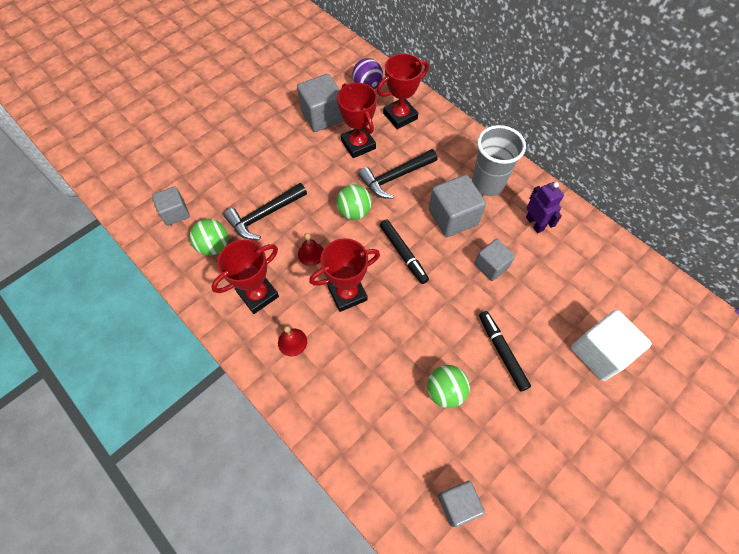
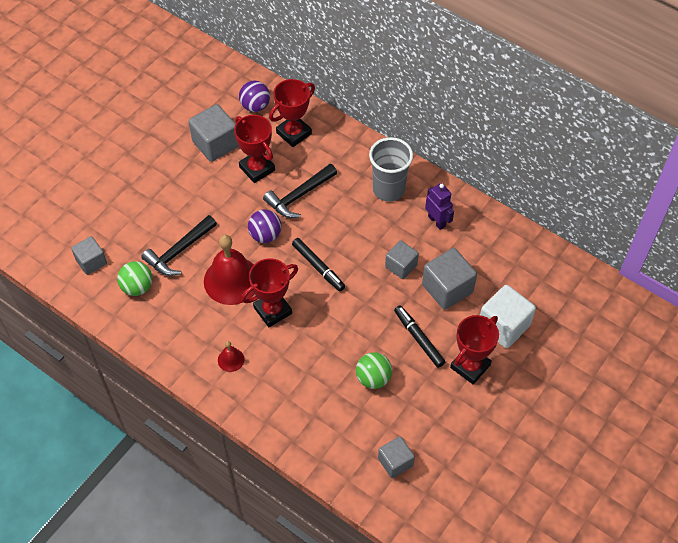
camera: 10 degrees left, 5 degrees down
red trophy [211,240,279,314] -> red trophy moved to [450,315,499,385]
red bell [298,233,323,266] -> red bell [204,235,255,305], size x2.20
green ball [336,184,372,220] -> purple ball [248,209,281,243]
grey cube [429,175,486,237] -> grey cube moved to [422,248,477,310]

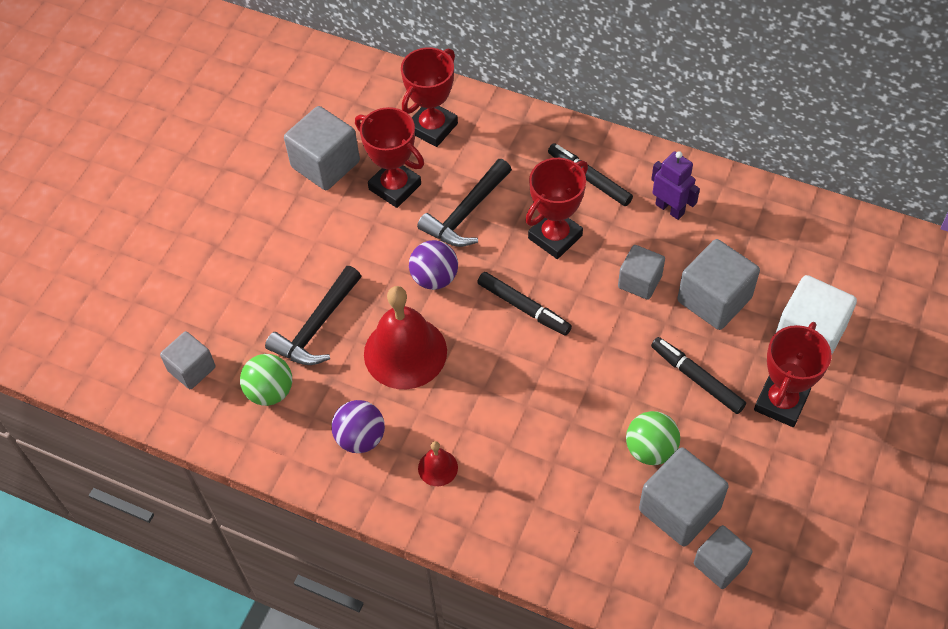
camera: 10 degrees left, 0 degrees up
purple ball [239,81,270,112] -> purple ball moved to [331,400,385,453]
red trophy [242,258,298,327] -> red trophy moved to [525,158,588,259]
grey cup [369,137,413,202] -> black marker [548,143,633,206]
none -> grey cube [639,447,729,546]

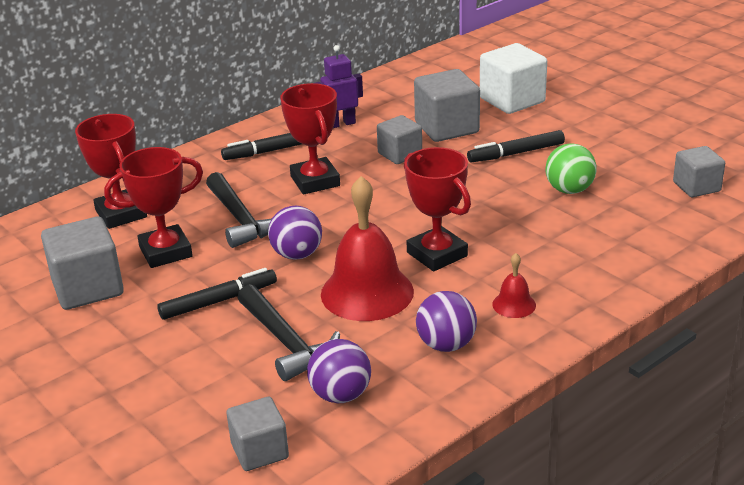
camera: 65 degrees left, 25 degrees down
green ball [240,354,292,406] -> purple ball [307,339,371,403]
black marker [477,272,572,335] -> black marker moved to [157,268,277,320]
grey cube [639,447,729,546] -> none
red trophy [754,322,831,427] -> red trophy moved to [404,147,471,271]

